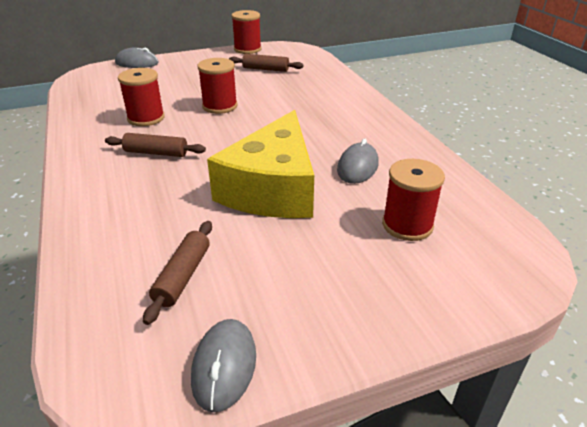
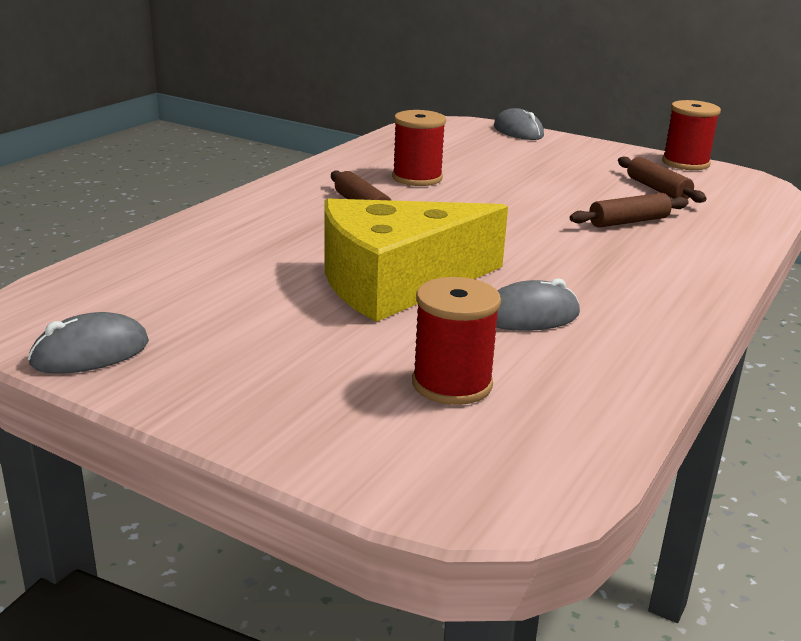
camera: 50 degrees right, 10 degrees down
brown rolling pin [143,221,212,325] -> brown rolling pin moved to [570,193,689,228]
red spool [197,58,238,114] -> none

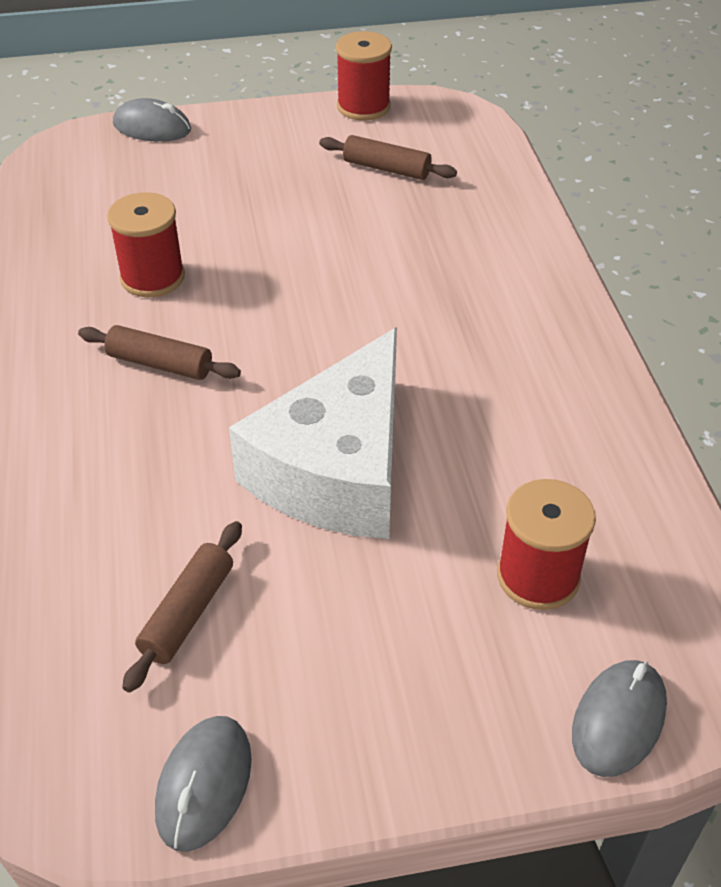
camera: 40 degrees left, 20 degrees up
yellow cheese [324,199,508,322] -> white cheese [229,327,397,539]
grey mouse [496,278,580,331] -> grey mouse moved to [572,660,667,777]
brown rolling pin [570,193,689,228] -> brown rolling pin moved to [122,521,242,693]

